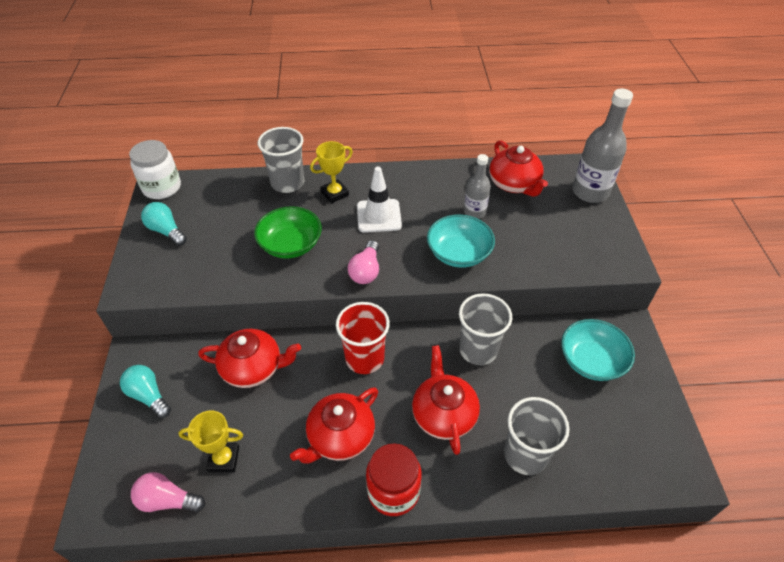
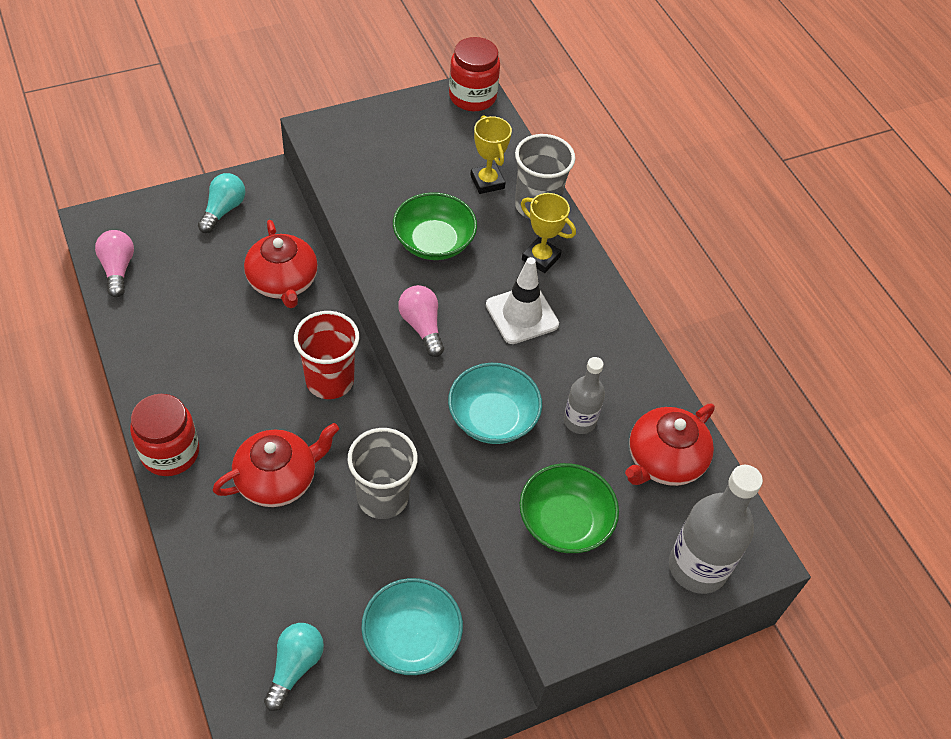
camera: 65 degrees right, 5 degrees up
white jar [129,140,181,199] -> red jar [449,37,500,111]
turquoise light bulb [141,202,187,246] -> turquoise light bulb moved to [264,623,324,711]
yellow trophy [179,410,243,472] -> yellow trophy moved to [470,115,512,194]
red teapot [290,387,378,464] -> none
pink light bulb [348,240,379,284] -> pink light bulb turned 75 degrees clockwise [398,285,444,357]
grey cup [504,397,570,475] -> none
none -> green bowl [520,463,619,553]

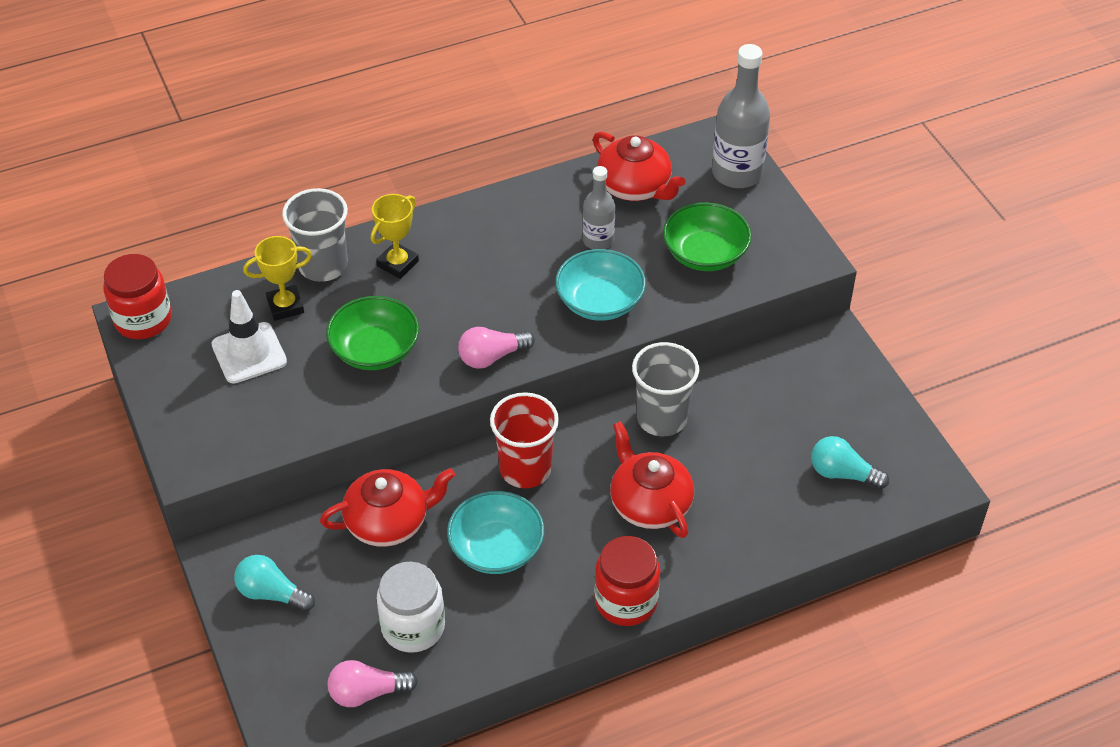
camera: 85 degrees left, 5 degrees down
turquoise bowl [361,578,463,675] -> turquoise bowl moved to [447,491,544,574]
white traffic cone [486,257,559,344] -> white traffic cone moved to [211,290,287,384]
none -> white jar [377,562,445,653]

